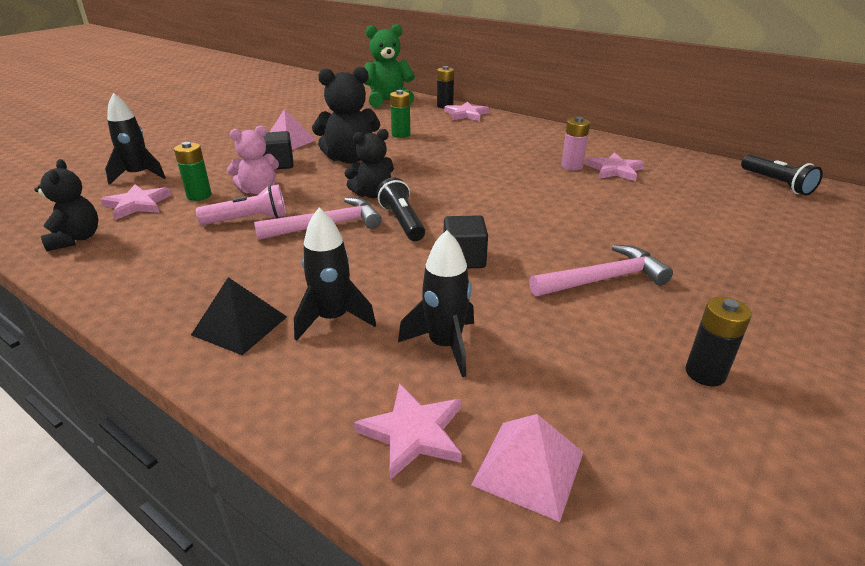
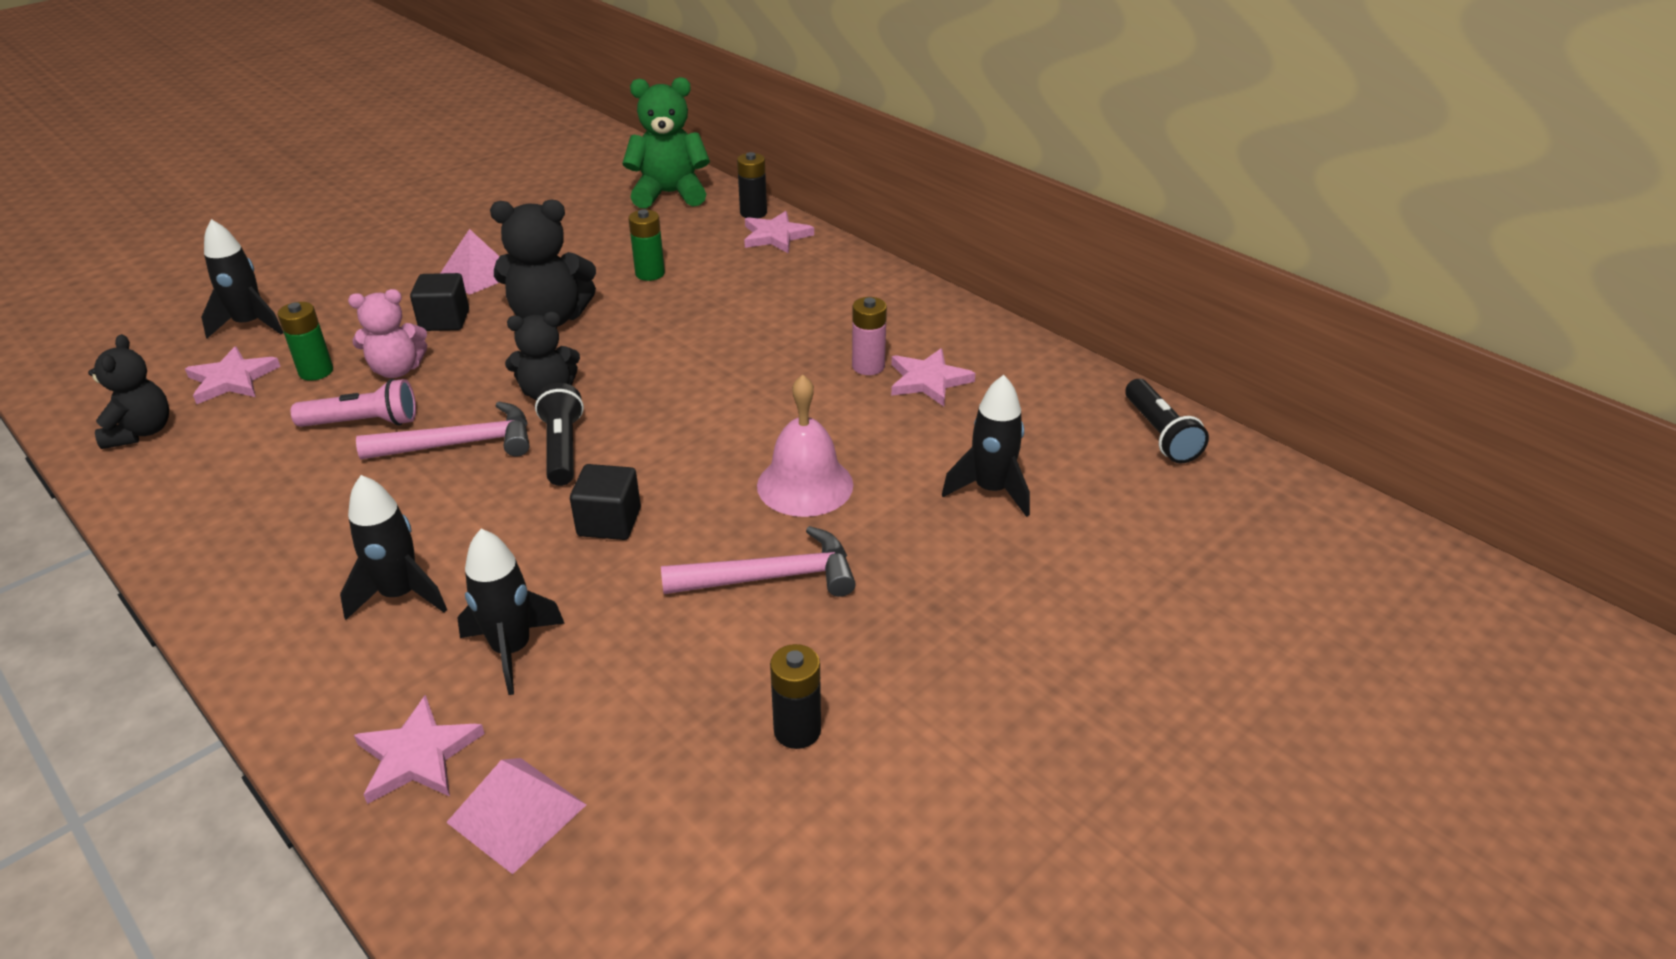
camera: 10 degrees right, 5 degrees up
black pyramid [191,277,287,355] -> none
none -> pink bell [757,375,853,517]
none -> black rocket [942,375,1030,517]

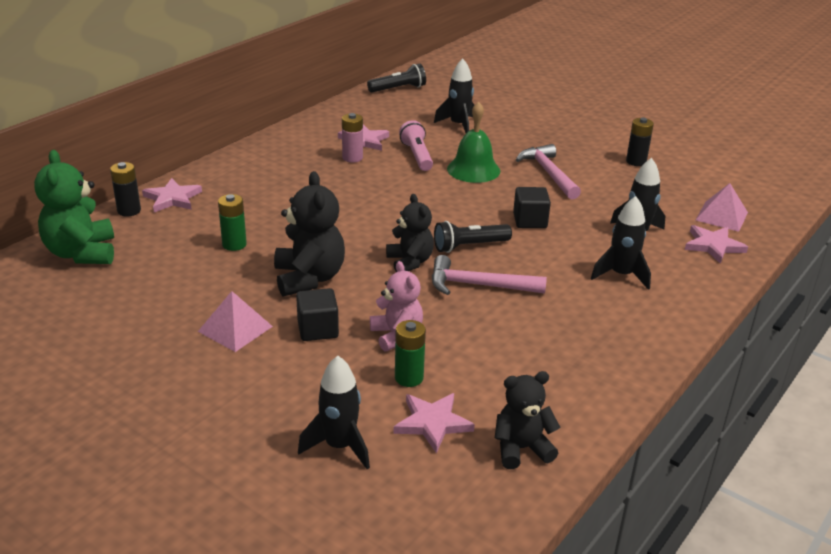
camera: 100 degrees left, 5 degrees down
pink flashlight [291,379,416,427] -> pink flashlight moved to [399,120,433,171]
pink hammer [356,402,529,460] -> pink hammer turned 60 degrees counterclockwise [432,255,547,295]
pink bell [757,375,853,517] -> green bell [447,101,500,183]

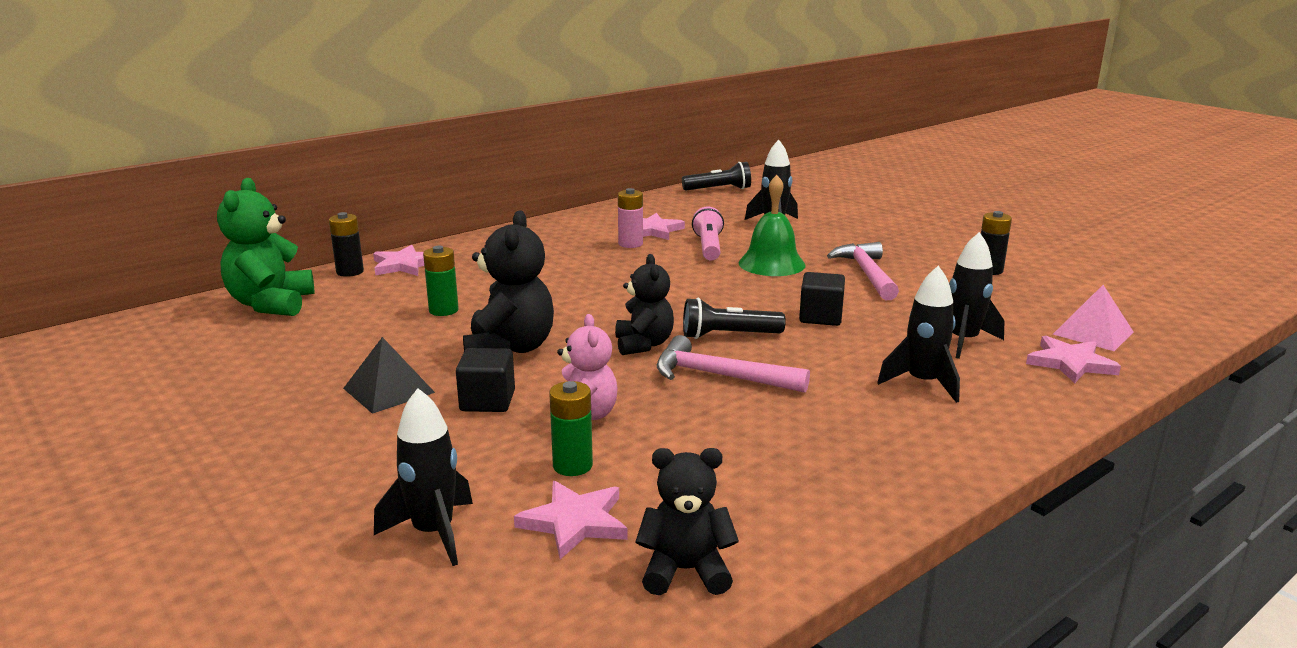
camera: 15 degrees right, 10 degrees down
pink pyramid [198,291,273,352] -> black pyramid [343,337,435,414]

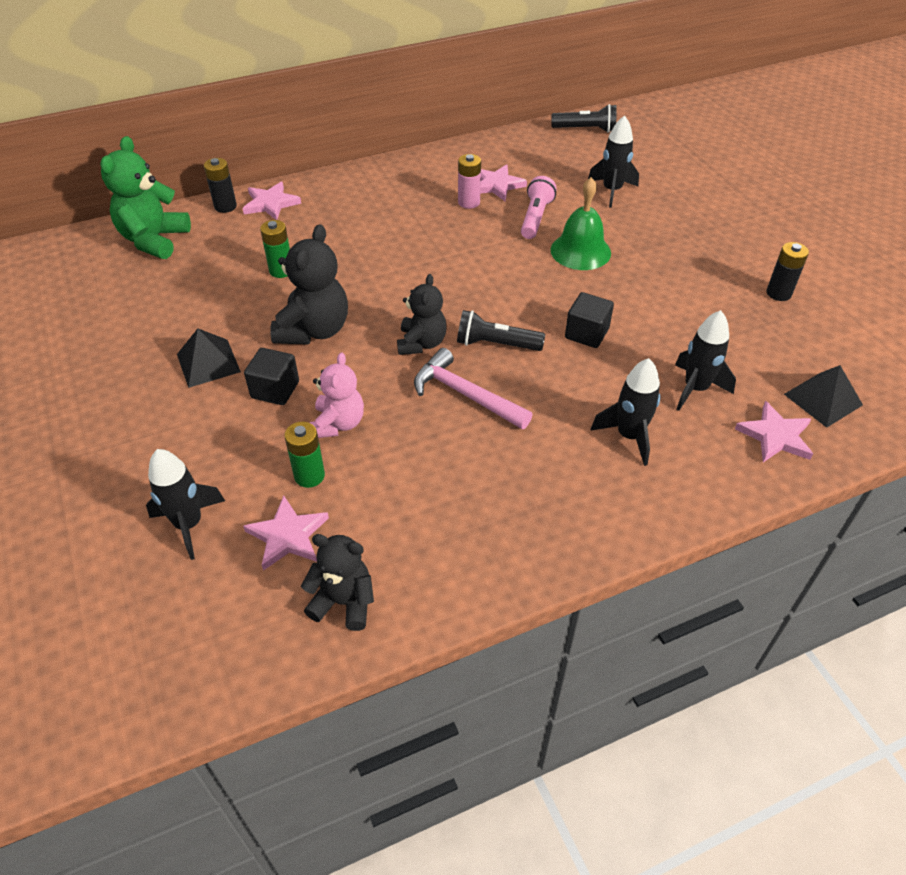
camera: 15 degrees right, 25 degrees up
pink hammer [827,242,899,300] -> none
pink pyramid [1053,285,1133,351] -> black pyramid [784,365,863,428]

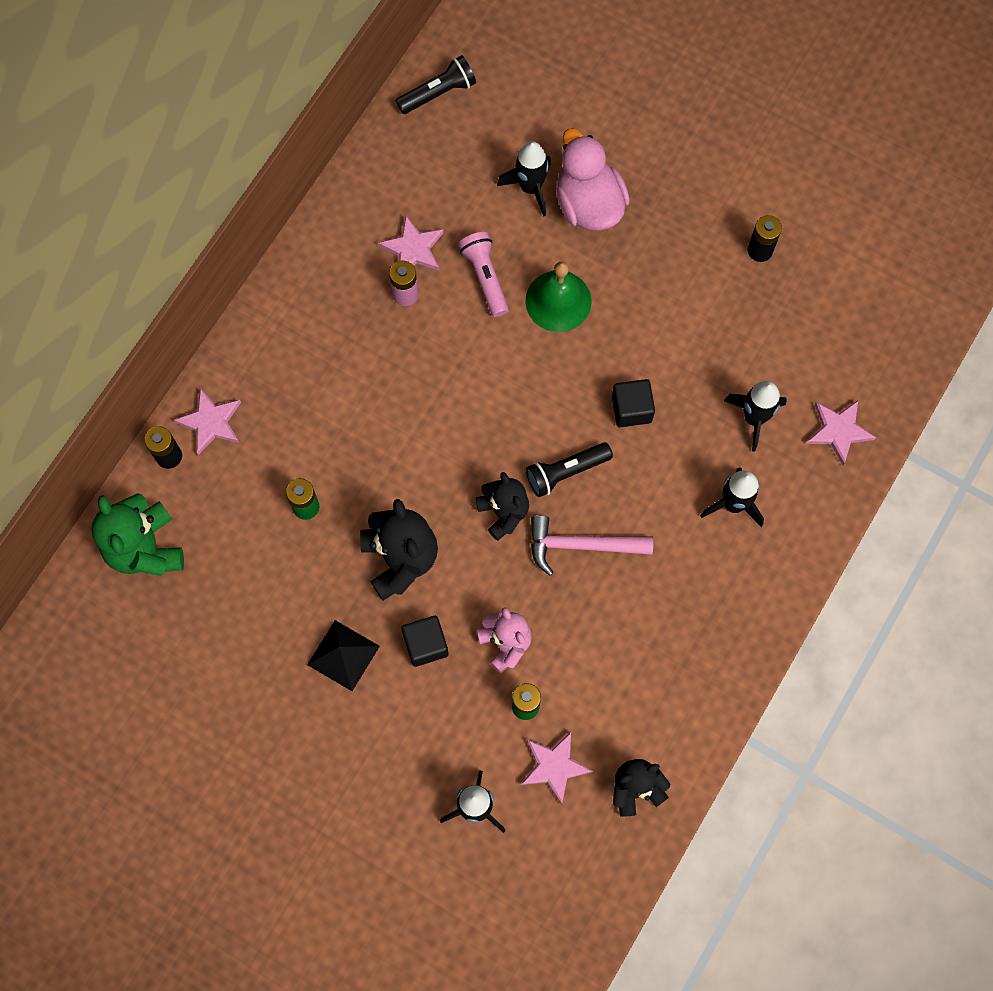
camera: 35 degrees left, 25 degrees up
black pyramid [784,365,863,428] -> none
none -> pink duck [556,128,630,231]

